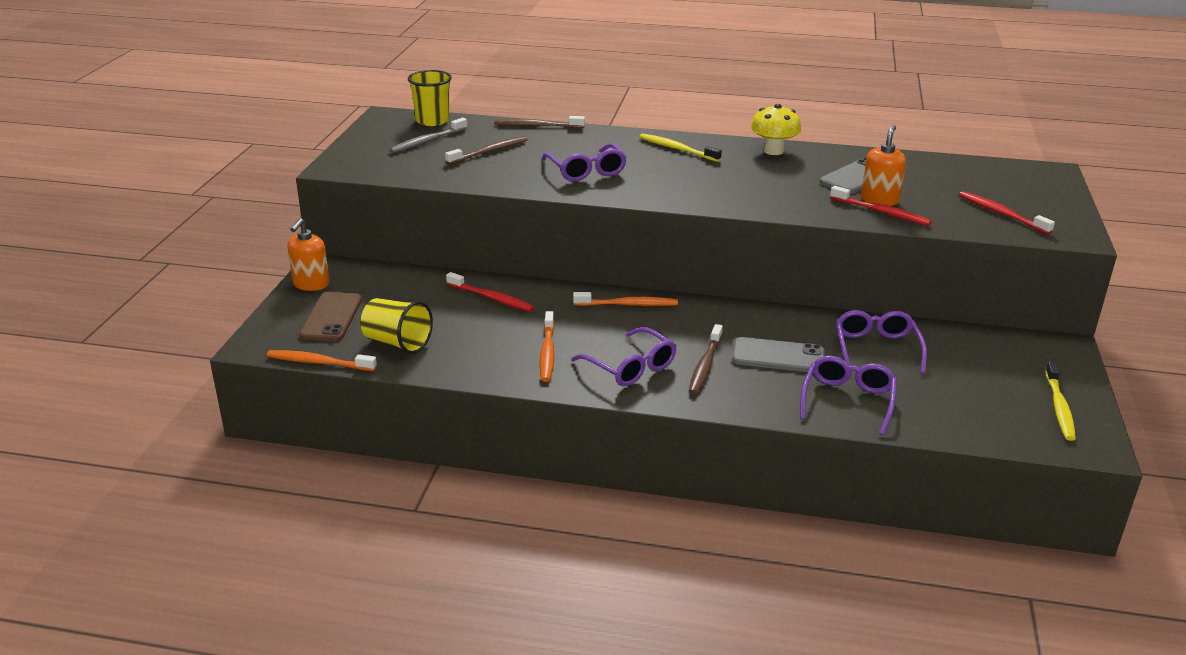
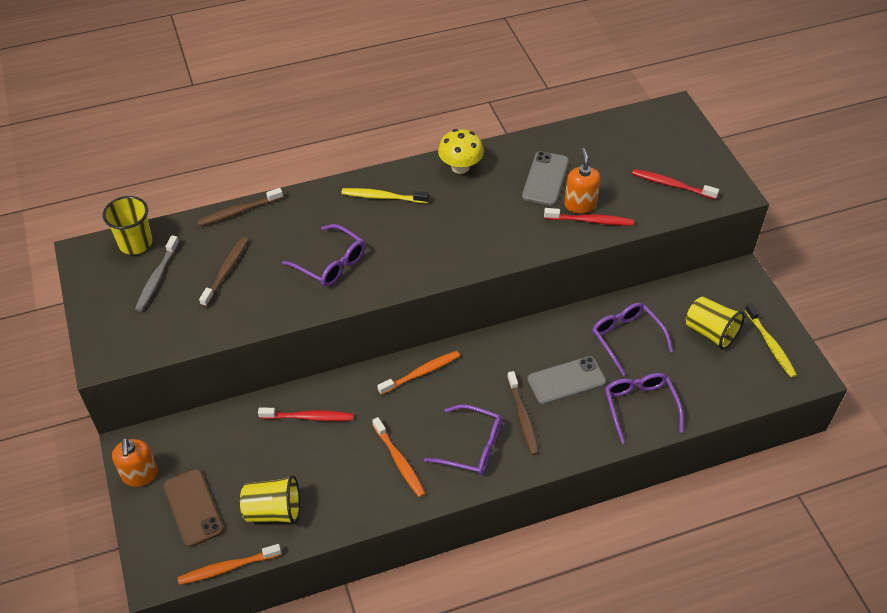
camera: 30 degrees left, 20 degrees up
none -> yellow cup [686,296,744,350]

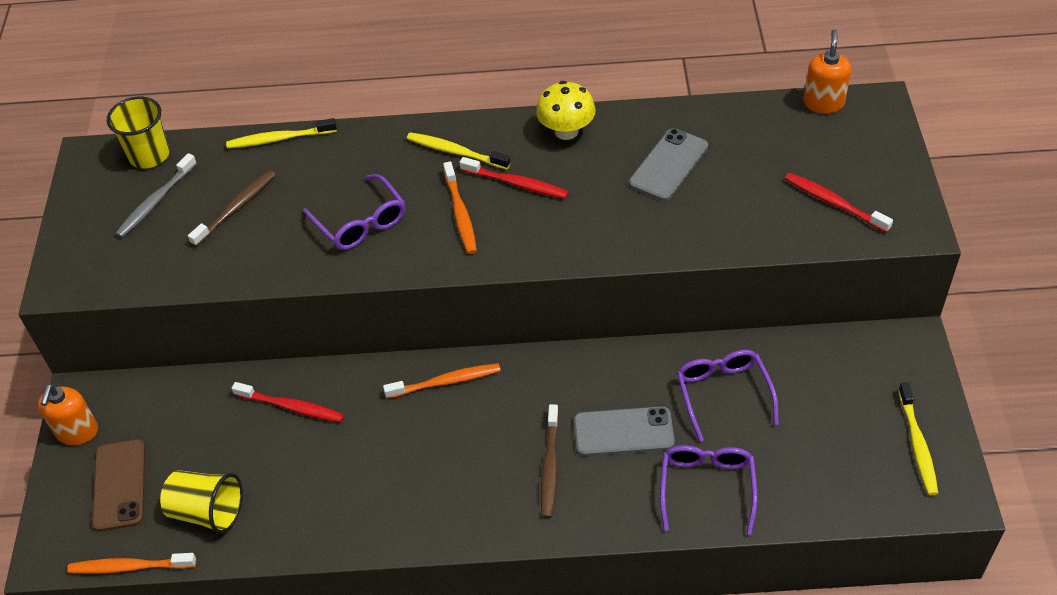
camera: 20 degrees right, 0 degrees up
brown toothbrush [197,188,283,226] -> yellow toothbrush [226,118,337,149]
orange toothbrush [372,417,426,498] -> orange toothbrush moved to [443,161,477,254]
purple glasses [424,405,502,475] -> none
red toothbrush [544,208,634,226] -> red toothbrush moved to [459,157,569,199]
orange soap dispenser [564,148,601,213] -> orange soap dispenser moved to [803,29,851,113]
yellow cup [686,296,744,350] -> none

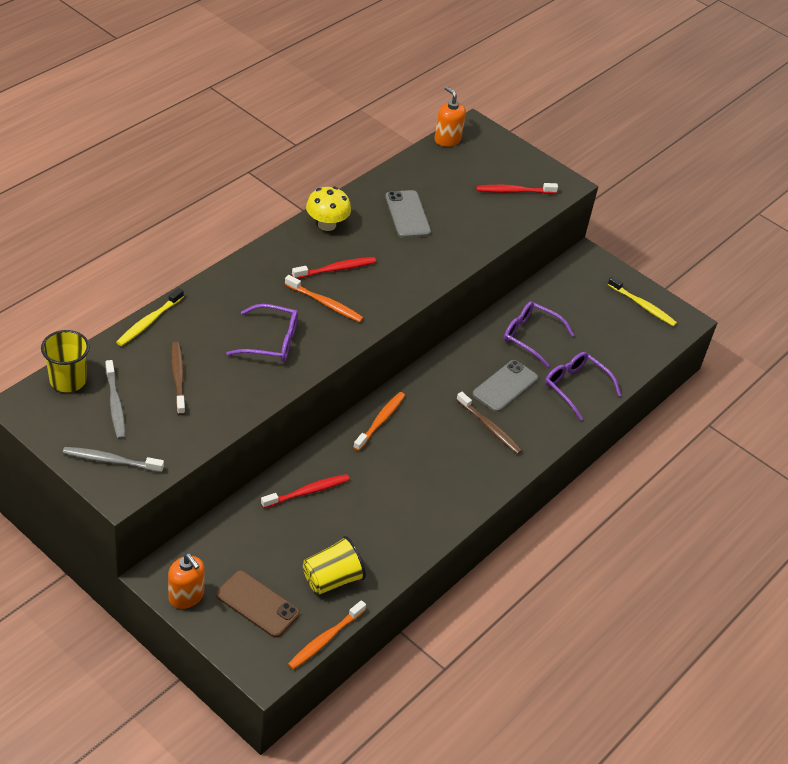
camera: 55 degrees left, 5 degrees down
yellow toothbrush [407,132,510,169] -> none
none -> grey toothbrush [63,447,164,472]

